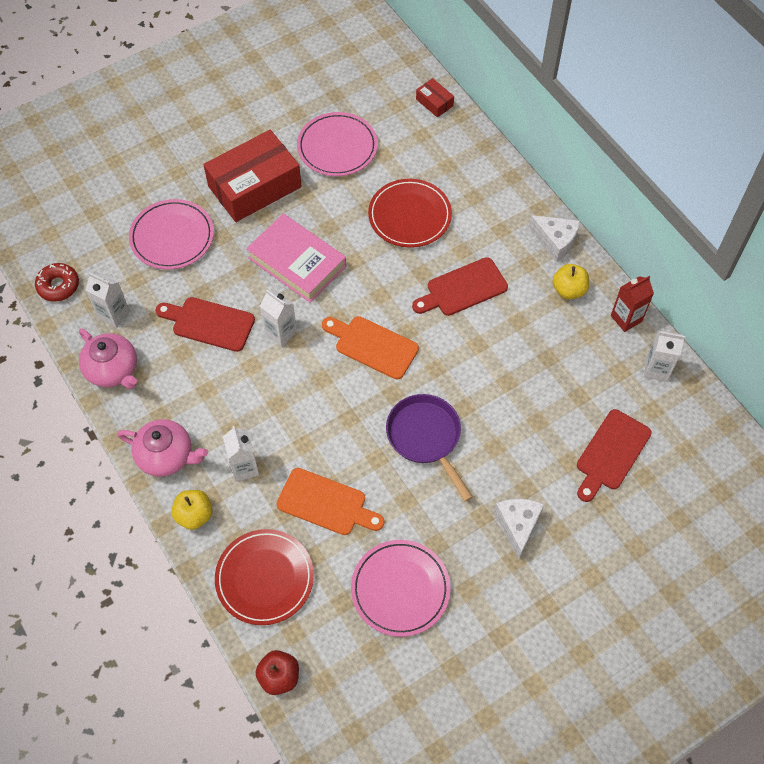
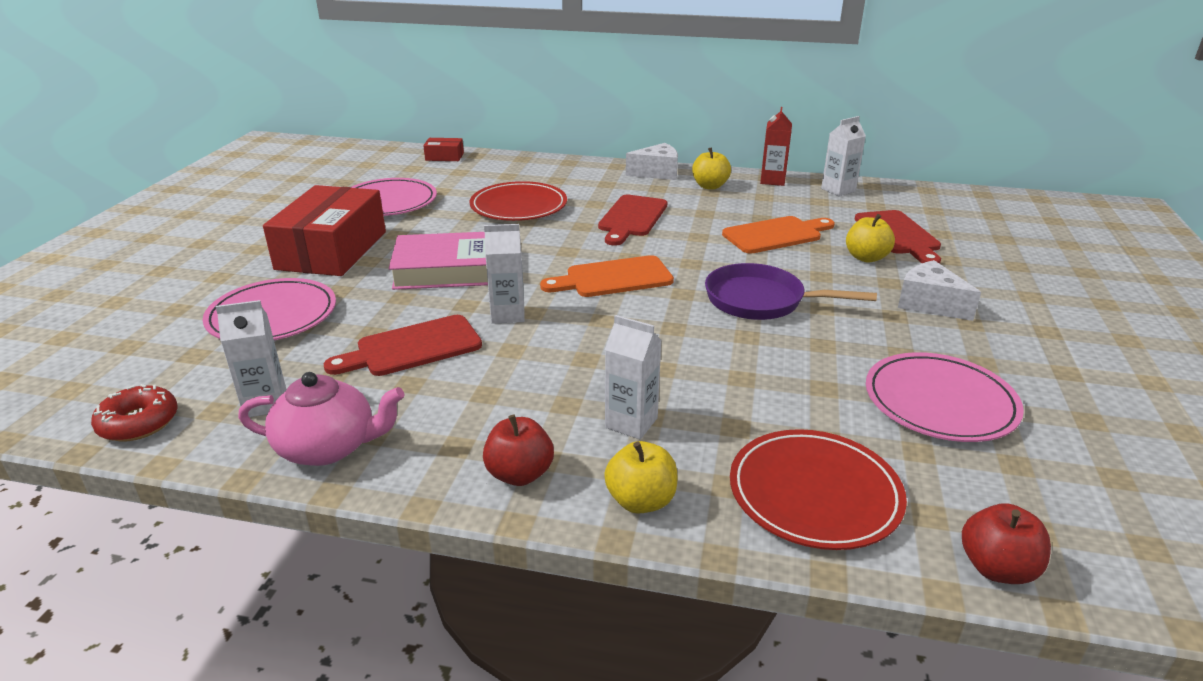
camera: 45 degrees left, 30 degrees down
pink teapot [117,419,208,477] -> red apple [483,415,554,486]
orange cutting board [277,468,384,535] -> orange cutting board moved to [722,216,835,254]
none -> yellow apple [846,214,895,262]

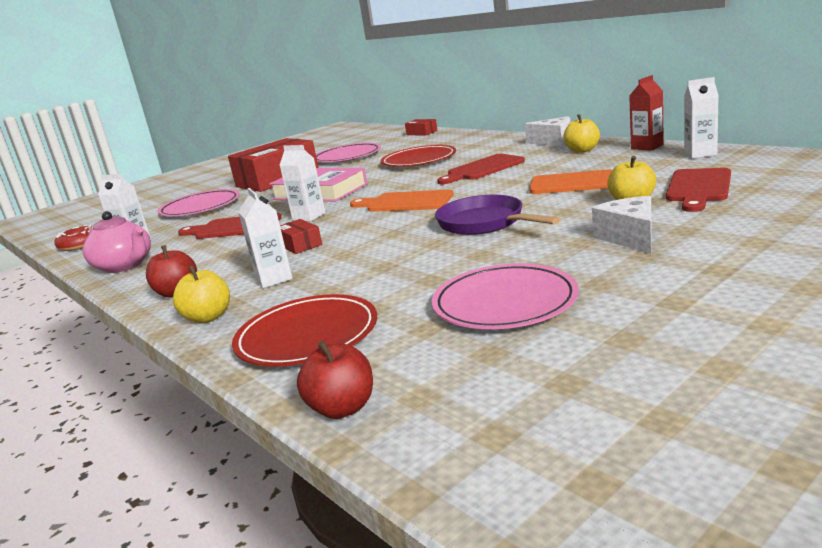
camera: 40 degrees right, 10 degrees down
none -> red box [280,219,322,254]

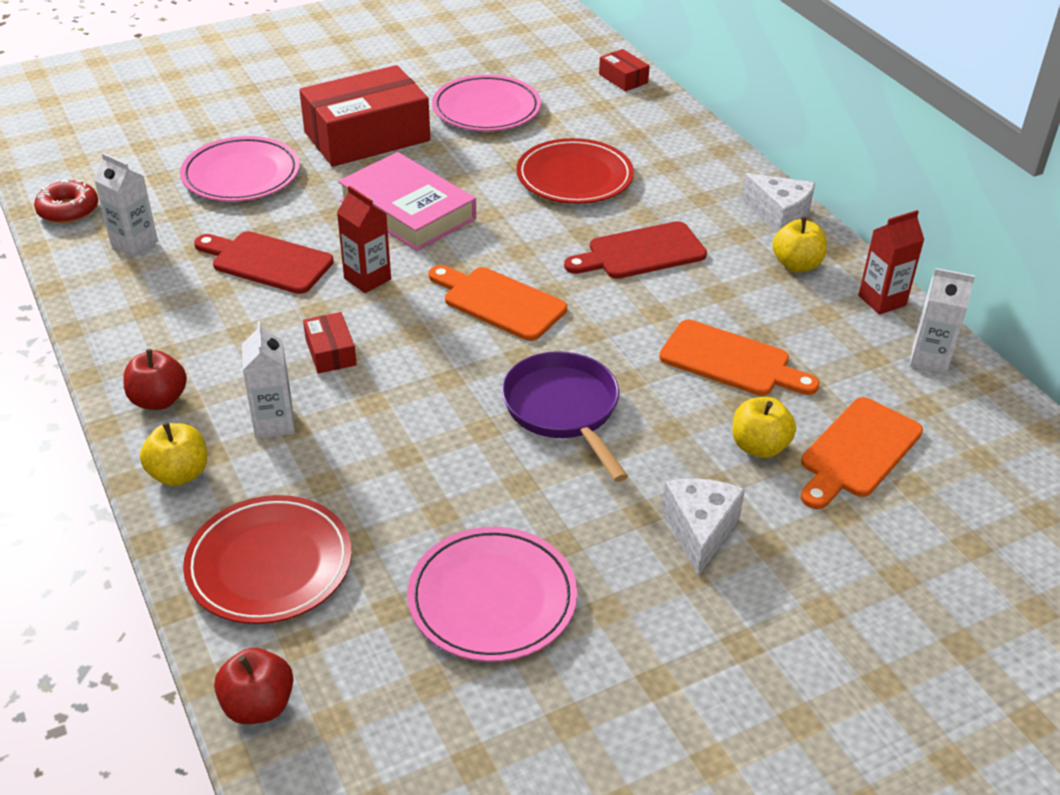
camera: 10 degrees right, 20 degrees up
pink teapot [83,211,151,273] -> none
white carton [279,145,325,221] -> red carton [337,186,391,293]
red cutting board [666,168,731,212] -> orange cutting board [801,397,923,509]

